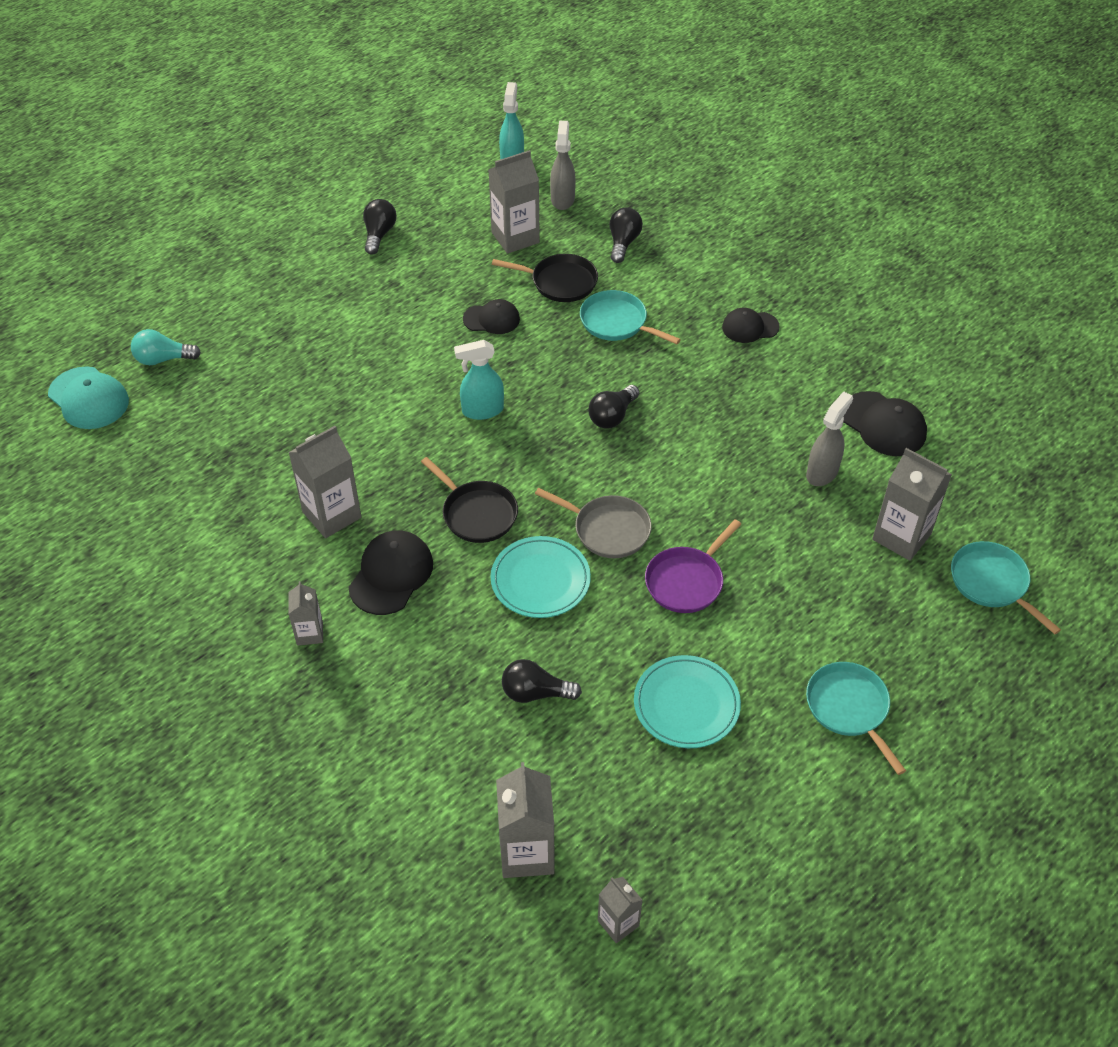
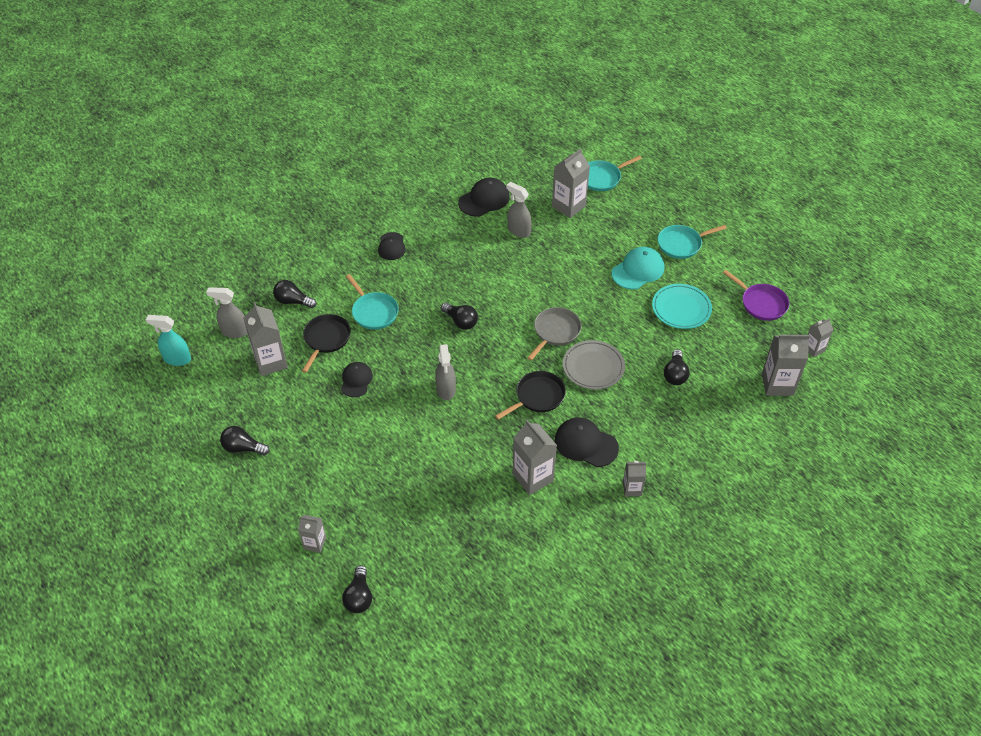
camera: 85 degrees left, 0 degrees up
turquoise cap [48,366,129,429] -> turquoise cap moved to [611,247,664,290]
turquoise light bulb [131,329,201,365] -> black light bulb [342,565,372,613]
turquoise spray bottle [454,340,504,420] -> grey spray bottle [435,344,456,400]
turquoise plate [491,536,591,618] -> grey plate [563,340,625,390]
turquoise pan [580,290,681,344] -> turquoise pan turned 75 degrees counterclockwise [346,274,399,330]
purple pan [645,519,741,613] -> purple pan moved to [723,270,789,321]
none -> grey carton [298,515,326,553]

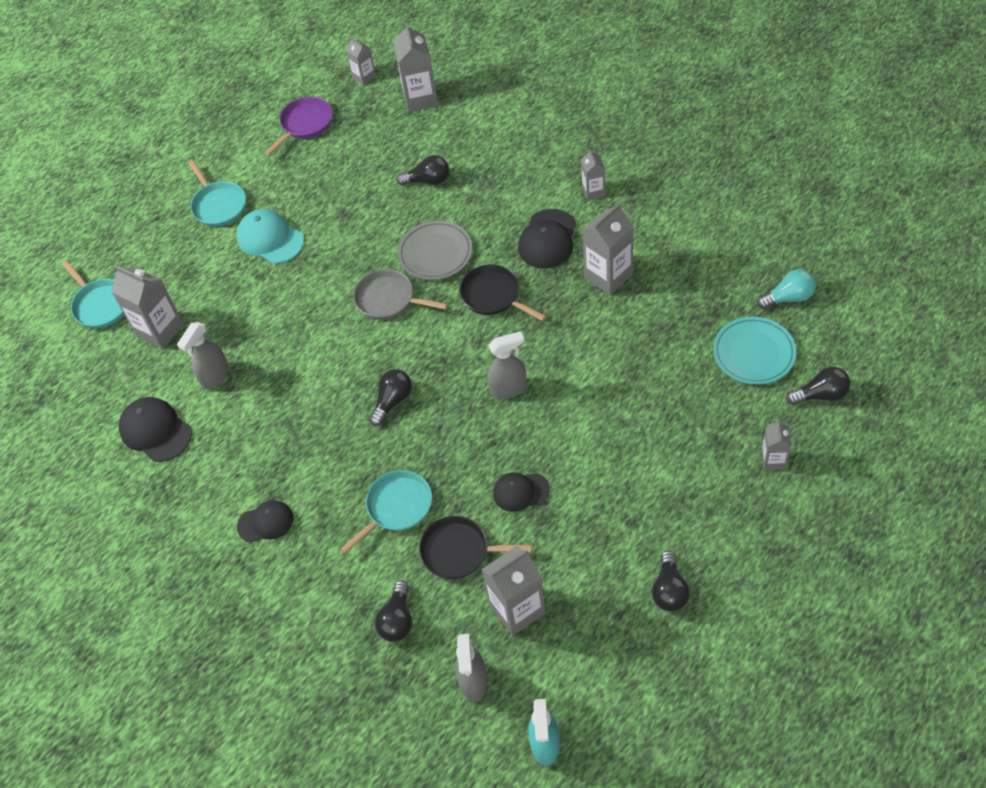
camera: 95 degrees left, 5 degrees up
turquoise plate [652,284,712,329] -> turquoise plate moved to [713,317,796,385]
none -> turquoise light bulb [757,269,816,309]

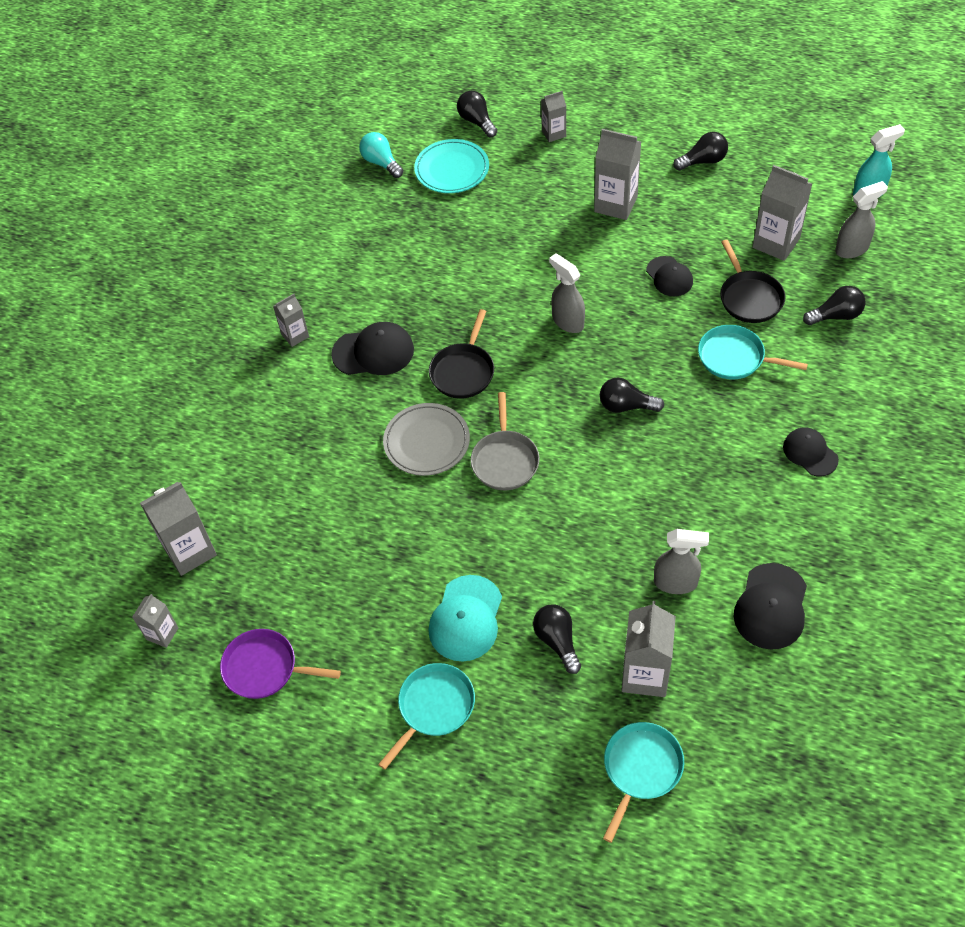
camera: 115 degrees left, 0 degrees up
black light bulb [396,155,449,185] -> black light bulb moved to [533,604,581,674]
grey carton [582,203,634,295] -> grey carton moved to [594,129,641,220]

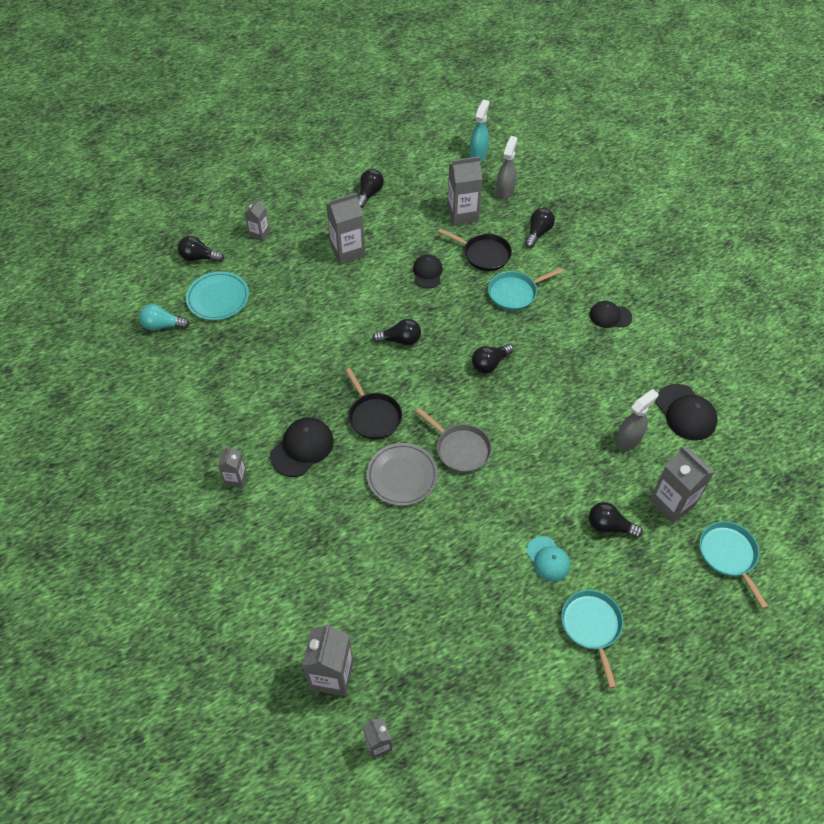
camera: 50 degrees left, 0 degrees up
purple pan [220,629,341,699] -> none
turquoise cap [428,575,502,661] -> turquoise cap [526,536,570,582], size x0.66
grey spray bottle [549,253,585,333] -> black light bulb [372,319,421,345]
black cap [646,256,693,296] -> black cap turned 105 degrees counterclockwise [413,255,443,289]

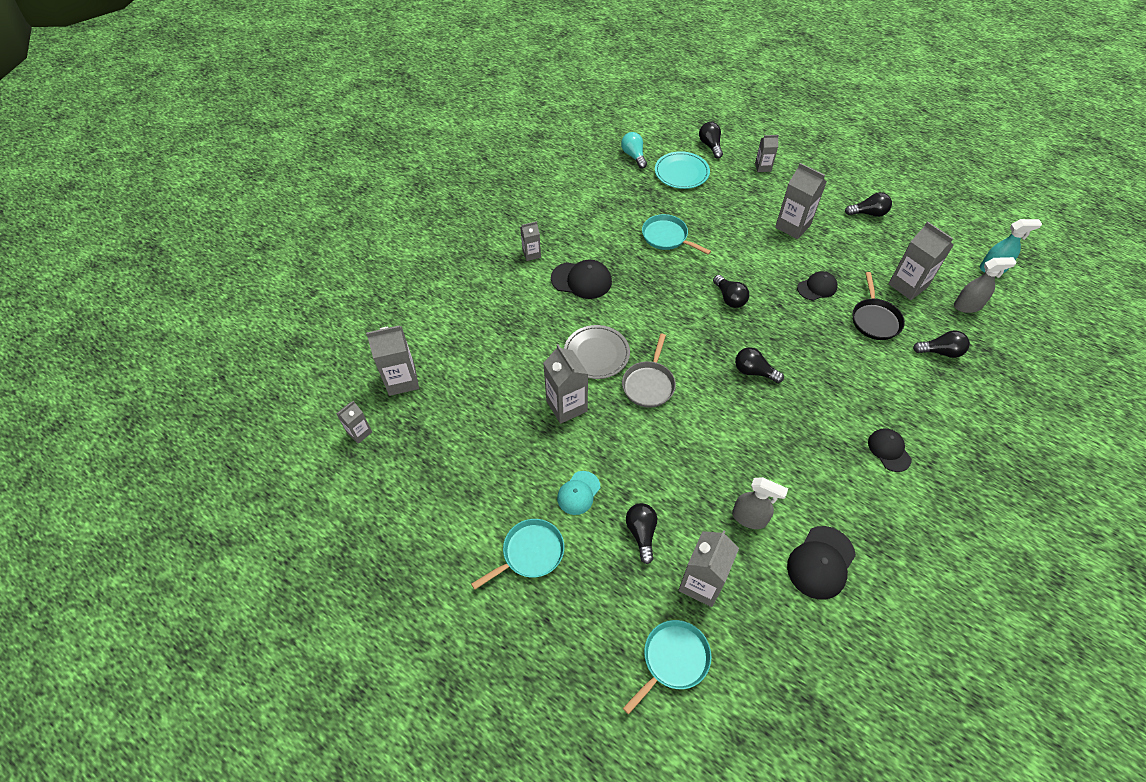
camera: 65 degrees right, 0 degrees up
black pan [345,368,402,440] -> none
turquoise pan [488,268,563,311] -> turquoise pan moved to [642,214,711,255]
none -> grey carton [543,344,588,424]

